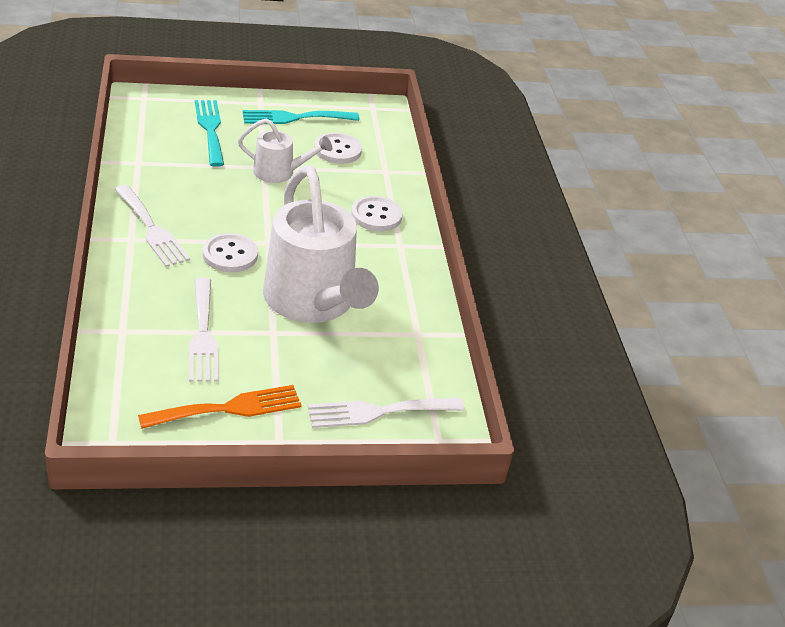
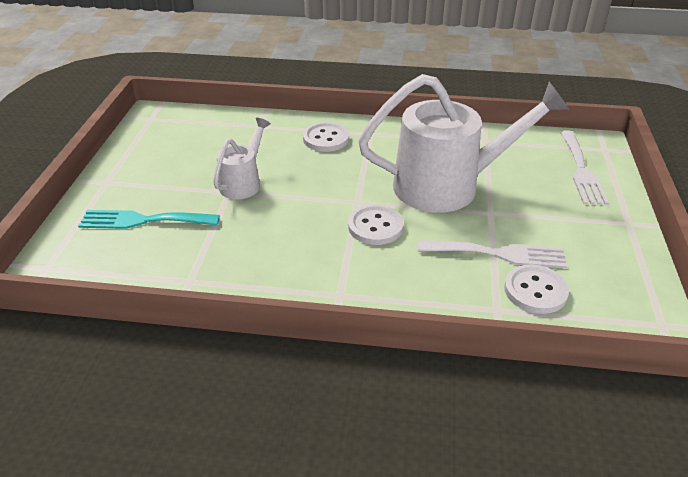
camera: 70 degrees left, 0 degrees up
white fork [115,185,190,267] -> none
orange fork [138,385,302,429] -> none
turquoise fork [243,110,359,124] -> none
white button [314,132,362,164] -> white button moved to [504,264,569,314]

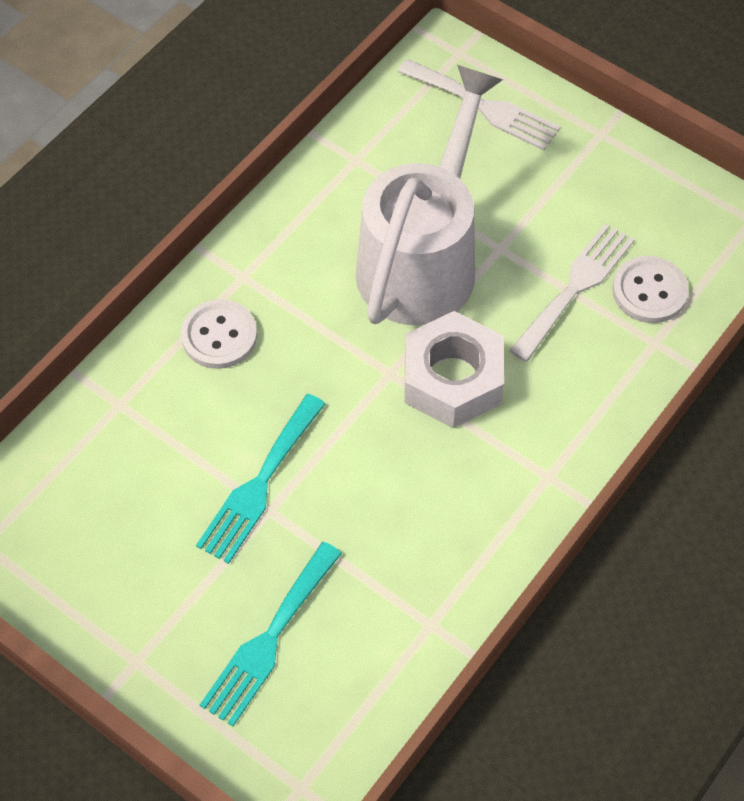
camera: 60 degrees left, 20 degrees up
white watering can [213,118,271,199] -> turquoise fork [196,394,326,564]
white button [348,205,404,245] -> white nut [405,311,504,428]

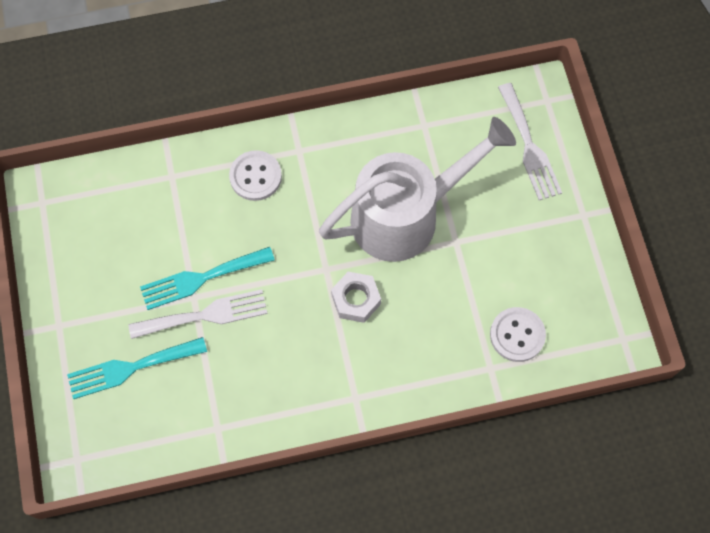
camera: 40 degrees right, 10 degrees up
white nut [405,311,504,428] -> white nut [331,272,381,323], size x0.64
white fork [509,223,635,362] -> white fork moved to [129,289,268,339]

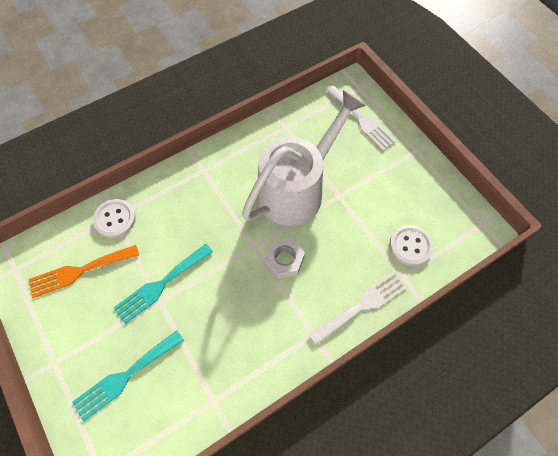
camera: 20 degrees left, 5 degrees down
white fork [129,289,268,339] -> white fork moved to [309,271,408,345]
white button [229,150,282,201] -> white button moved to [93,199,136,238]
none -> orange fork [29,245,139,298]

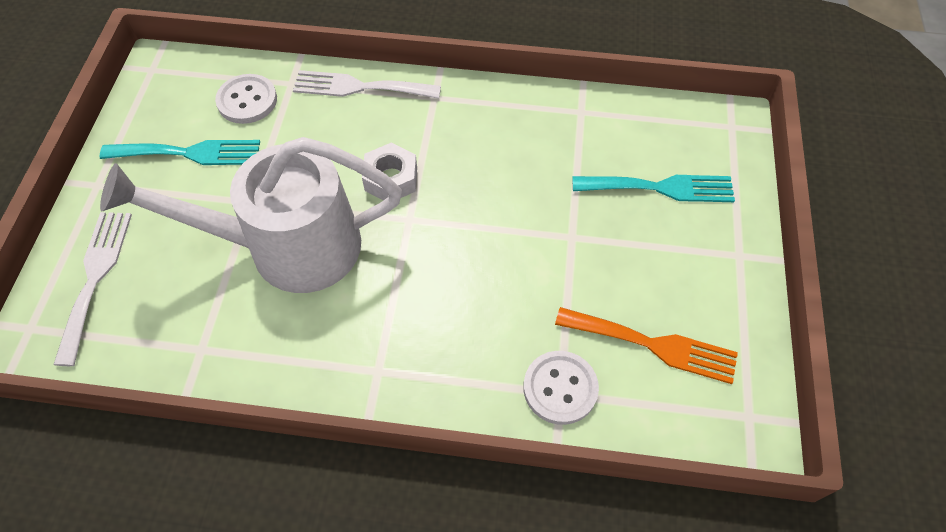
camera: 140 degrees left, 5 degrees down
turquoise fork [114,244,213,324] -> turquoise fork moved to [99,140,260,165]

